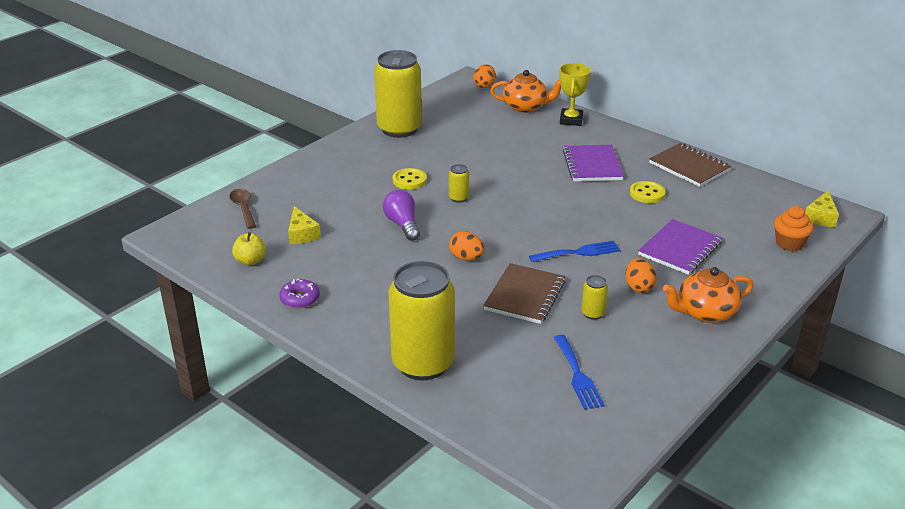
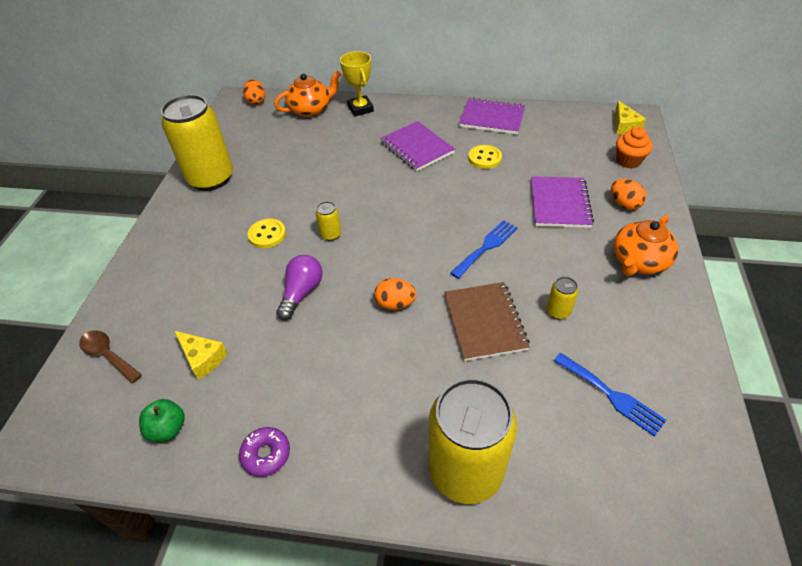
camera: 30 degrees left, 15 degrees up
yellow apple [232,232,266,266] -> green apple [139,399,185,442]
purple light bulb [383,190,420,241] -> purple light bulb turned 75 degrees clockwise [276,255,323,320]
orange egg [625,258,656,293] -> orange egg moved to [611,179,646,210]
brown notebook [649,143,731,187] -> purple notebook [459,98,525,134]

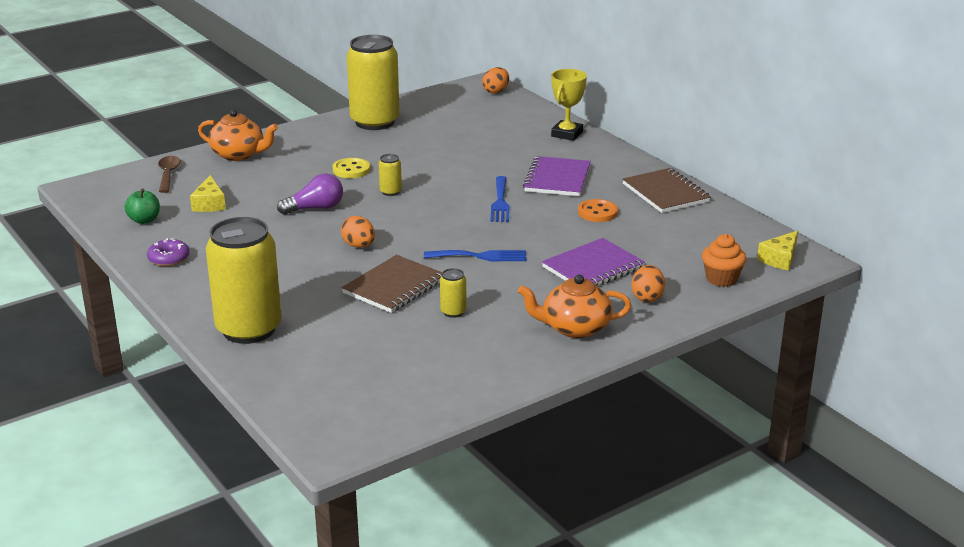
camera: 45 degrees right, 20 degrees down
orange teapot [274,71,341,117] -> orange teapot moved to [198,110,278,161]
purple notebook [459,98,525,134] -> brown notebook [622,168,711,213]
yellow button [468,145,502,169] -> orange button [578,199,618,222]
blue fork [554,353,666,437] -> blue fork moved to [490,176,509,222]

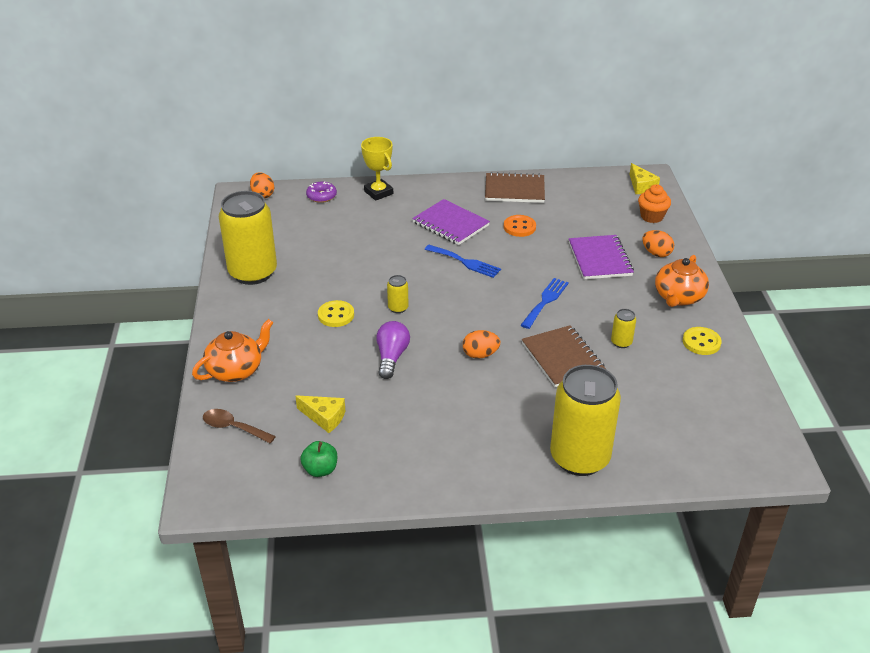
camera: 60 degrees left, 10 degrees up
purple donut [147,238,190,267] -> purple donut moved to [306,181,337,203]
none -> yellow button [683,327,722,355]

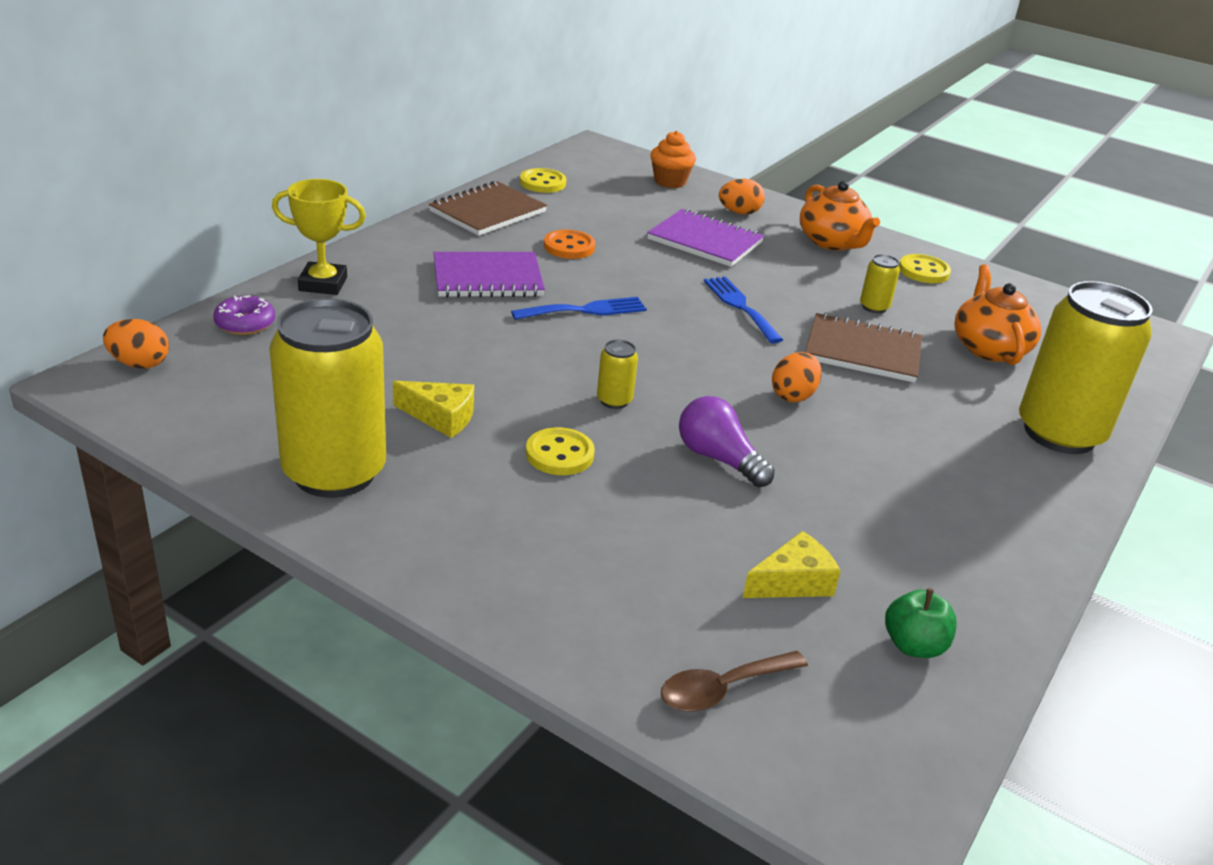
camera: 55 degrees left, 5 degrees down
orange teapot [192,319,273,382] -> orange teapot moved to [954,264,1041,365]
yellow cheese [629,163,660,194] -> yellow cheese moved to [393,381,474,438]
none -> yellow button [520,168,566,193]

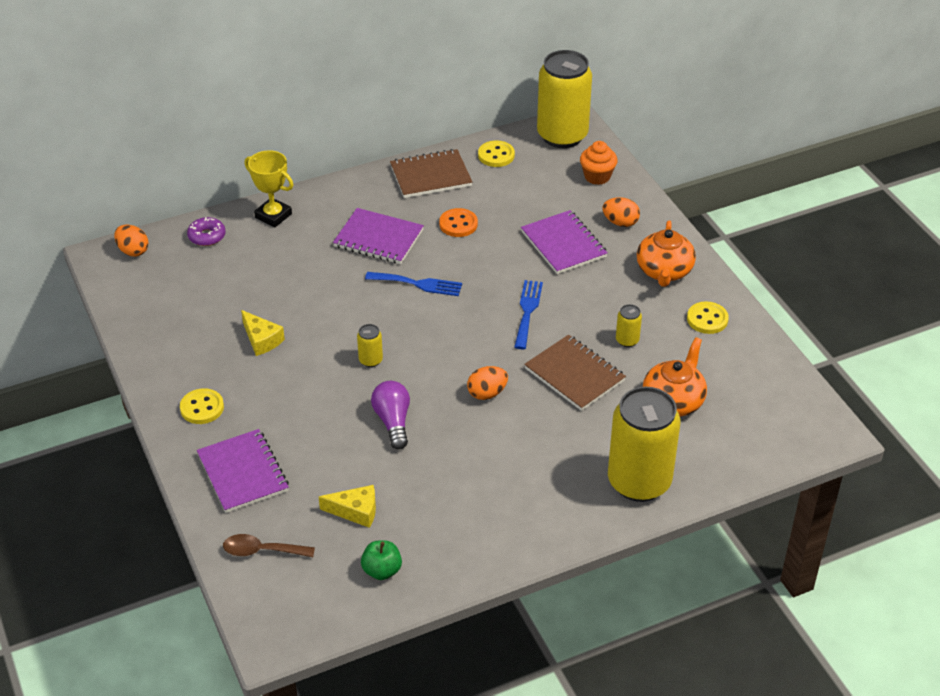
camera: 35 degrees right, 10 degrees up
yellow can [269,298,386,498] -> yellow can moved to [537,50,592,148]
yellow button [526,427,595,475] -> yellow button moved to [180,389,224,424]
none -> purple notebook [197,429,289,513]

